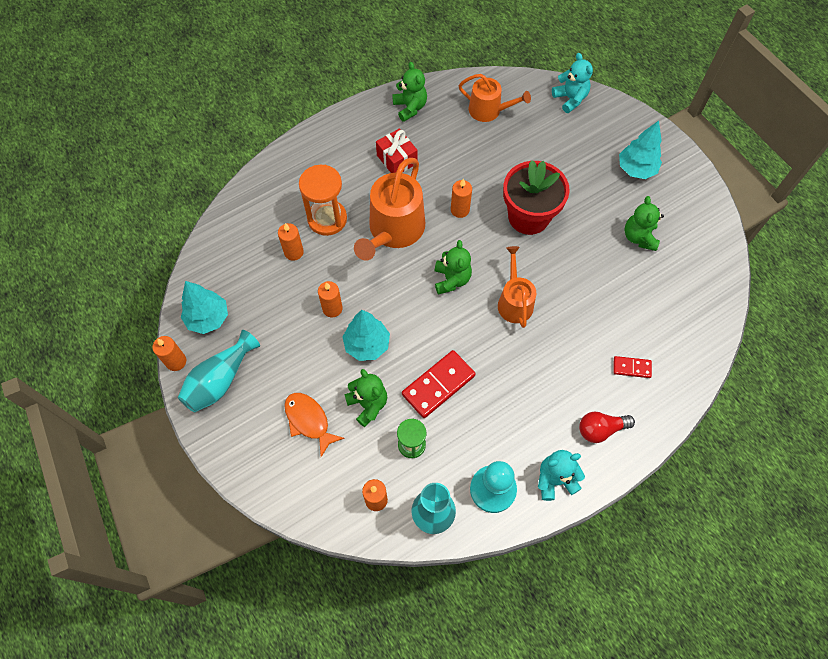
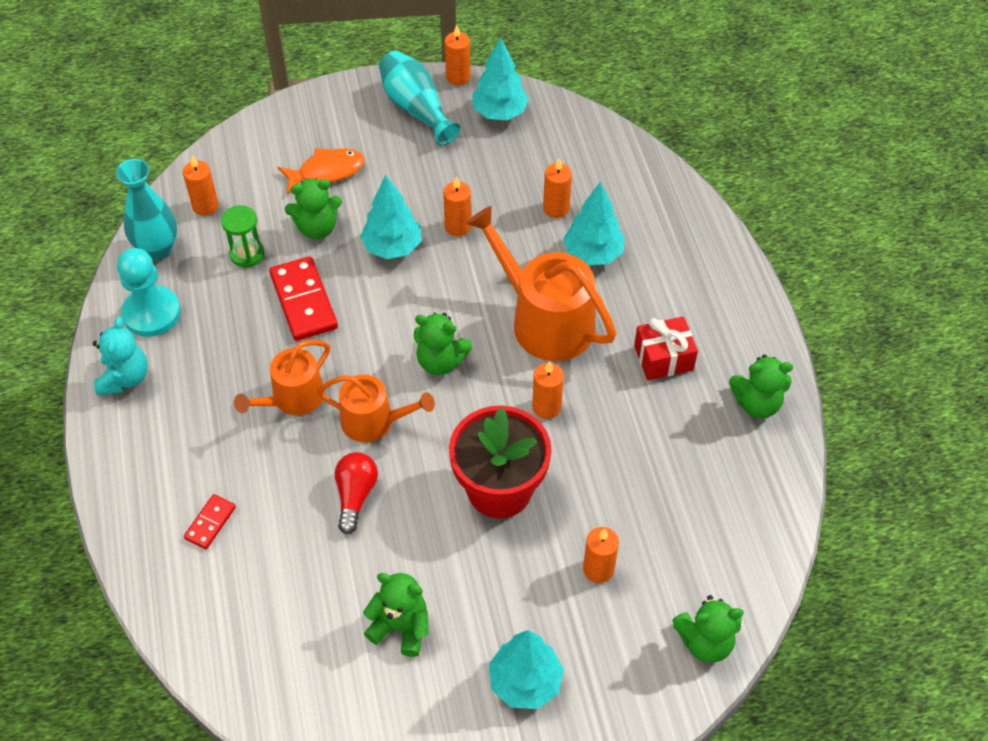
camera: 110 degrees right, 10 degrees down
orange hourglass [299,165,347,236] -> turquoise tree [563,182,625,265]
orange watering can [459,74,531,122] -> orange watering can moved to [234,340,330,415]
turquoise teddy bear [552,53,593,113] -> green teddy bear [672,595,744,663]
red light bulb [579,412,635,443] -> red light bulb moved to [335,452,378,534]
none -> orange candle [583,527,619,583]

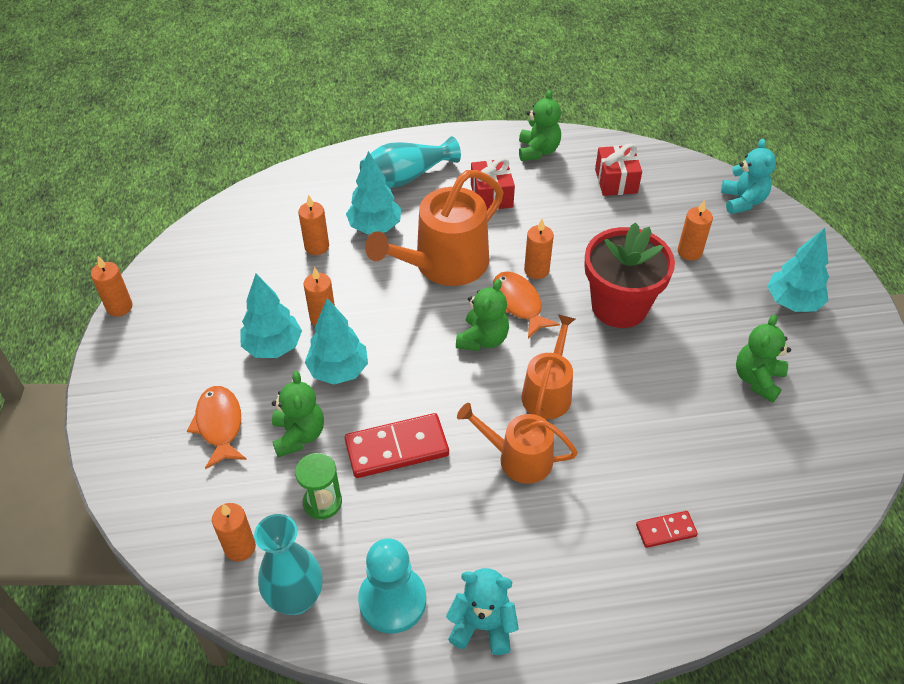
camera: 85 degrees left, 5 degrees down
red domino [184,494,236,549] -> red domino turned 45 degrees counterclockwise [636,511,698,548]
orange watering can [234,340,330,415] -> orange watering can turned 150 degrees clockwise [457,403,578,484]
red light bulb [335,452,378,534] -> none
turquoise vase [379,51,461,146] -> turquoise vase moved to [360,136,461,188]
turquoise tree [472,37,529,120] -> turquoise tree moved to [240,274,302,358]
green teddy bear [672,595,744,663] -> turquoise teddy bear [721,139,776,214]
none -> orange fish [493,272,560,339]
none -> red gift [595,143,642,196]

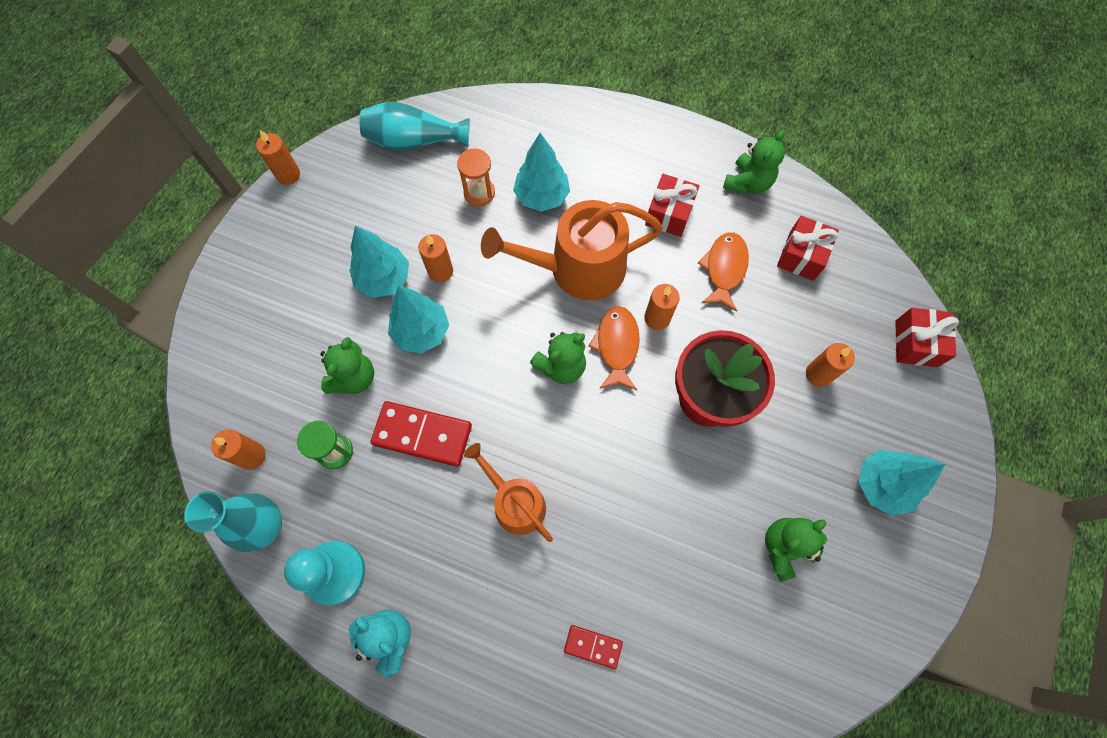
camera: 30 degrees right, 20 degrees up
orange fish [187,386,247,469] -> orange fish moved to [698,232,749,312]
orange candle [298,195,329,255] -> orange hourglass [457,148,495,206]
turquoise vase [360,136,461,188] -> turquoise vase moved to [360,102,469,150]
orange watering can [521,314,575,419] -> none
turquoise teddy bear [721,139,776,214] -> red gift [895,308,959,367]

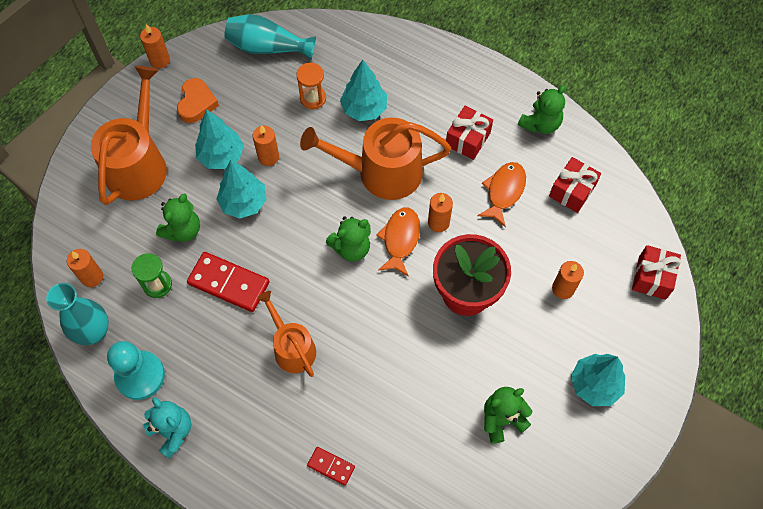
camera: 10 degrees right, 5 degrees down
none -> orange watering can [91,66,167,205]
none -> orange heart [177,78,219,123]

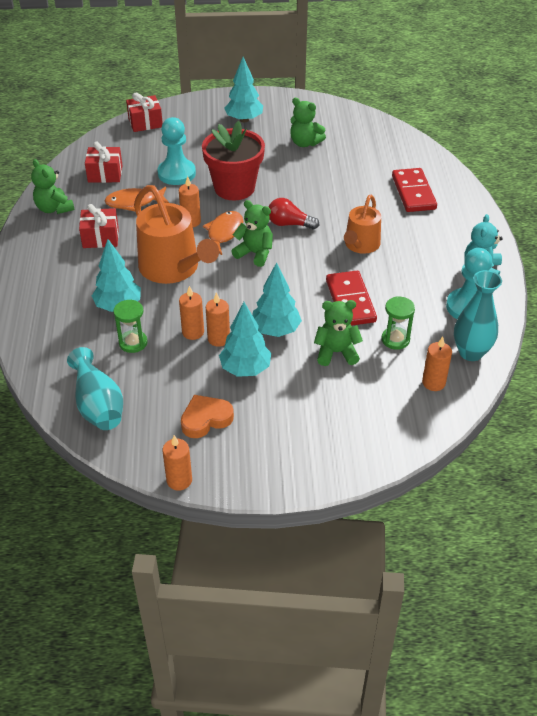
camera: 125 degrees left, 20 degrees down
orange watering can [91,66,167,205] -> none
orange hourglass [296,63,326,109] -> green hourglass [113,300,148,353]
red domino [307,447,355,486] -> red domino [392,168,437,212], size x1.86
orange fish [376,207,420,277] -> orange fish turned 135 degrees clockwise [203,211,243,255]
green teddy bear [518,85,566,134] -> green teddy bear turned 135 degrees counterclockwise [31,159,75,214]
orange candle [552,261,584,299] -> orange candle moved to [179,286,204,340]
none -> turquoise pawn [157,117,196,185]
none -> red light bulb [269,198,319,230]

